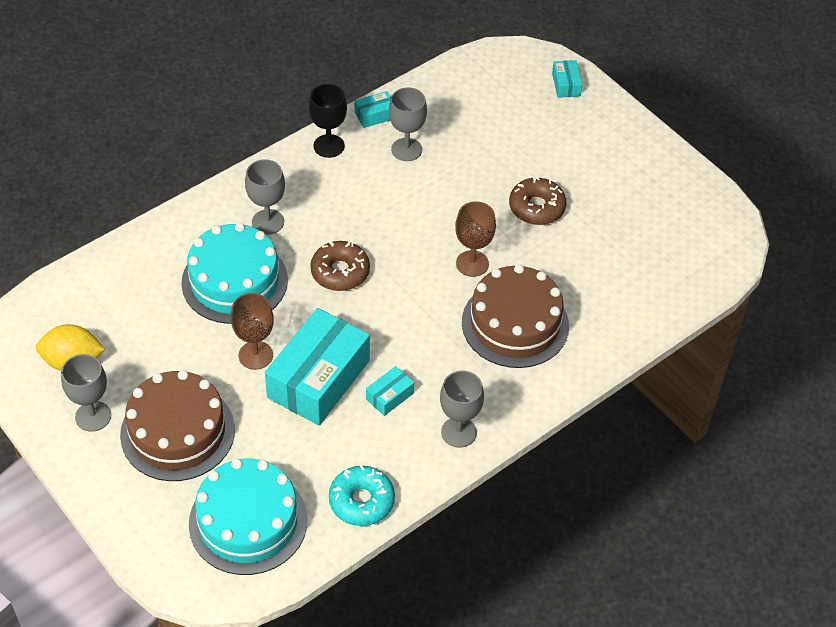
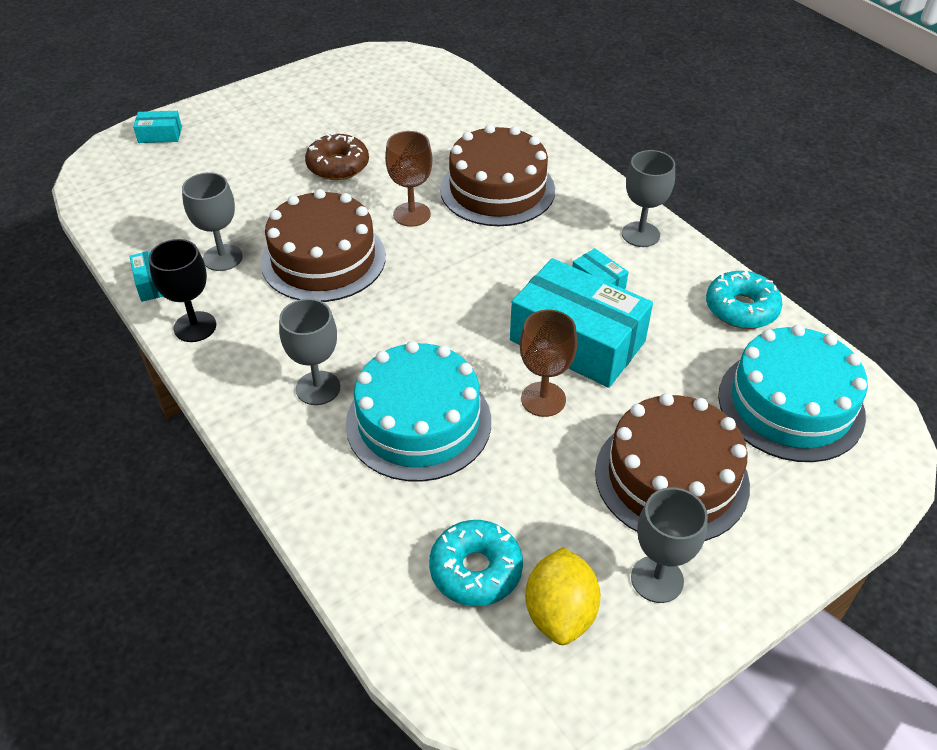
camera: 85 degrees left, 5 degrees down
brown donut [310,241,370,291] -> none
none -> brown cake [261,189,386,302]
none -> turquoise donut [429,520,523,606]

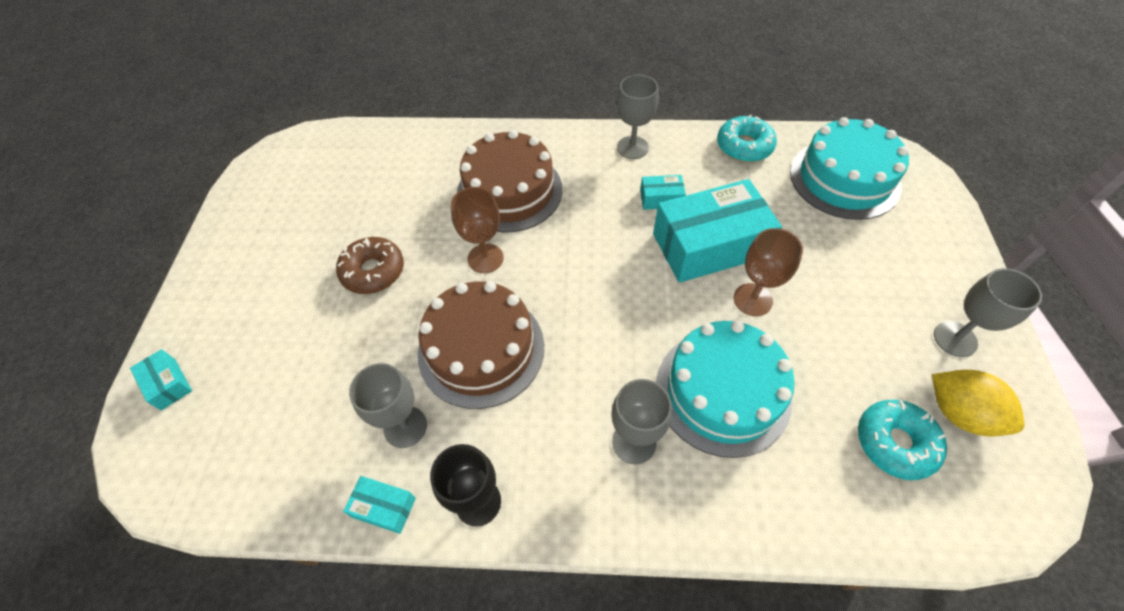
camera: 50 degrees left, 10 degrees up
turquoise box [133,111,182,143] -> turquoise box turned 75 degrees counterclockwise [130,349,192,410]
brown cake [595,393,750,541] -> none

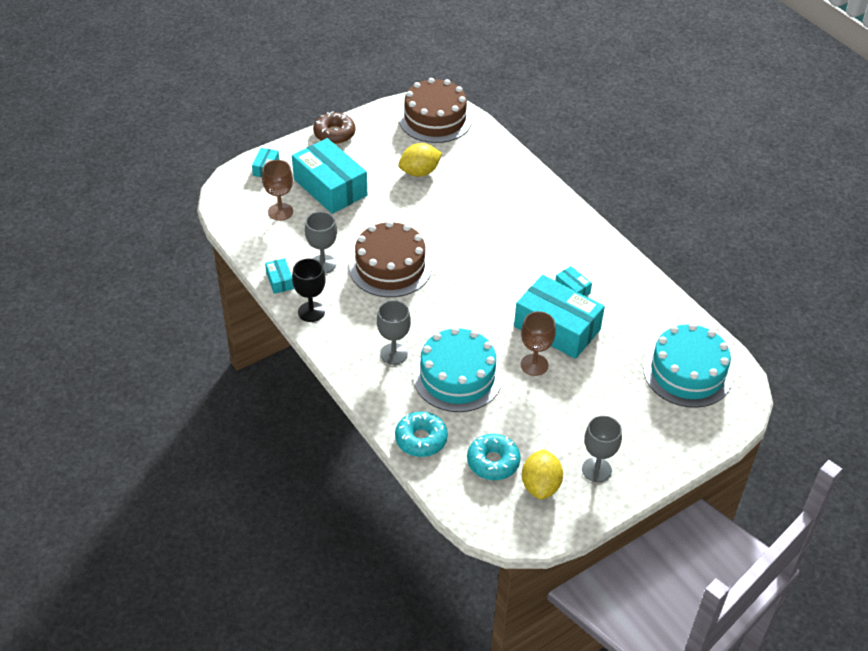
camera: 50 degrees right, 10 degrees down
brown donut [336,237,404,294] -> brown donut moved to [313,111,355,144]
brown goblet [451,187,504,273] -> brown goblet moved to [262,160,293,221]
brown cake [457,130,562,233] -> brown cake moved to [399,78,472,143]
grey goblet [617,75,659,159] -> none
turquoise donut [717,115,777,162] -> turquoise donut moved to [395,411,448,457]
none -> turquoise box [292,138,367,214]
none -> yellow lemon [398,143,442,177]

